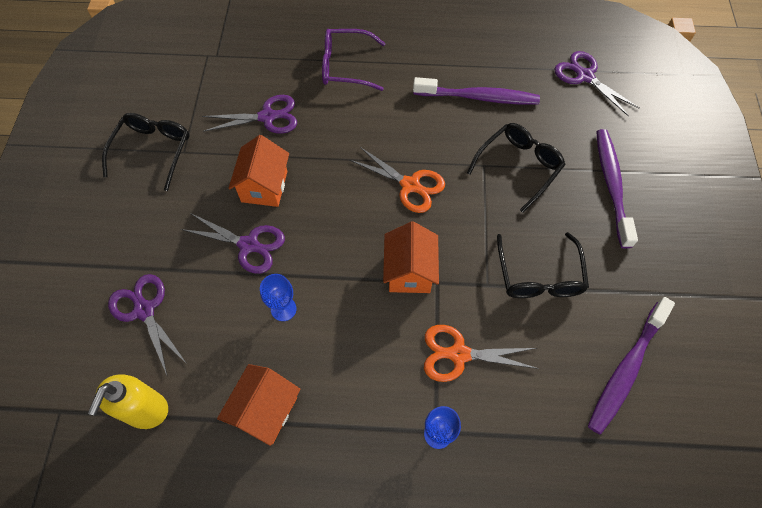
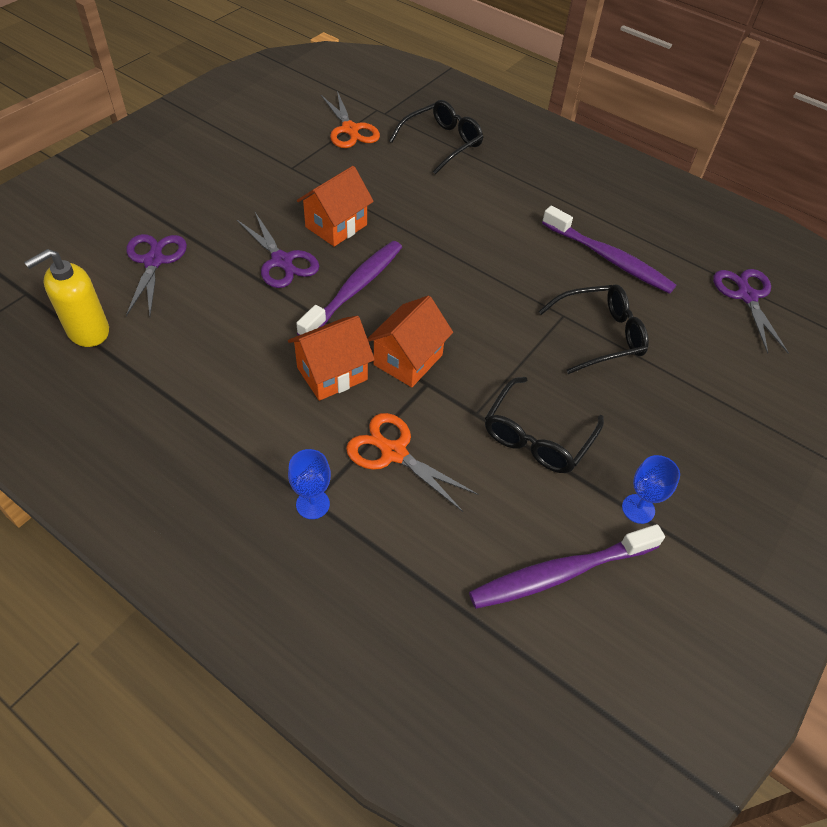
camera: 30 degrees right, 10 degrees down
black glasses [102,113,190,191] -> black glasses moved to [389,100,483,175]
purple scissors [202,95,297,134] -> none
orange house [217,364,300,446] -> orange house moved to [288,316,375,401]
blue goblet [260,274,297,321] -> blue goblet moved to [622,455,680,524]
purple glasses [322,29,386,91] -> none
orange scissors [350,147,445,213] -> orange scissors moved to [321,91,380,148]
purple toothbrush [596,129,638,249] -> purple toothbrush moved to [296,241,402,336]

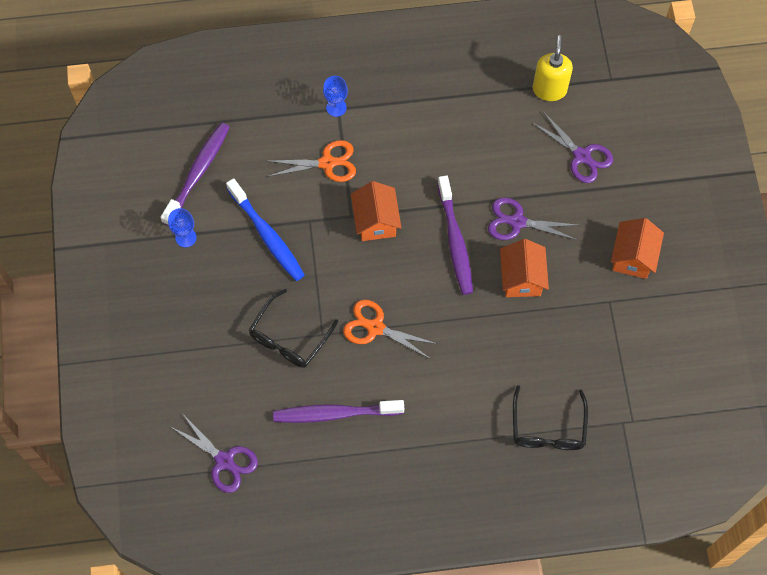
camera: 140 degrees right, 15 degrees up
orange house [288,316,375,401] -> orange house moved to [611,218,664,279]
orange scissors [321,91,380,148] -> orange scissors moved to [343,300,437,359]
black glasses [485,377,604,473] -> blue toothbrush [226,178,305,281]

